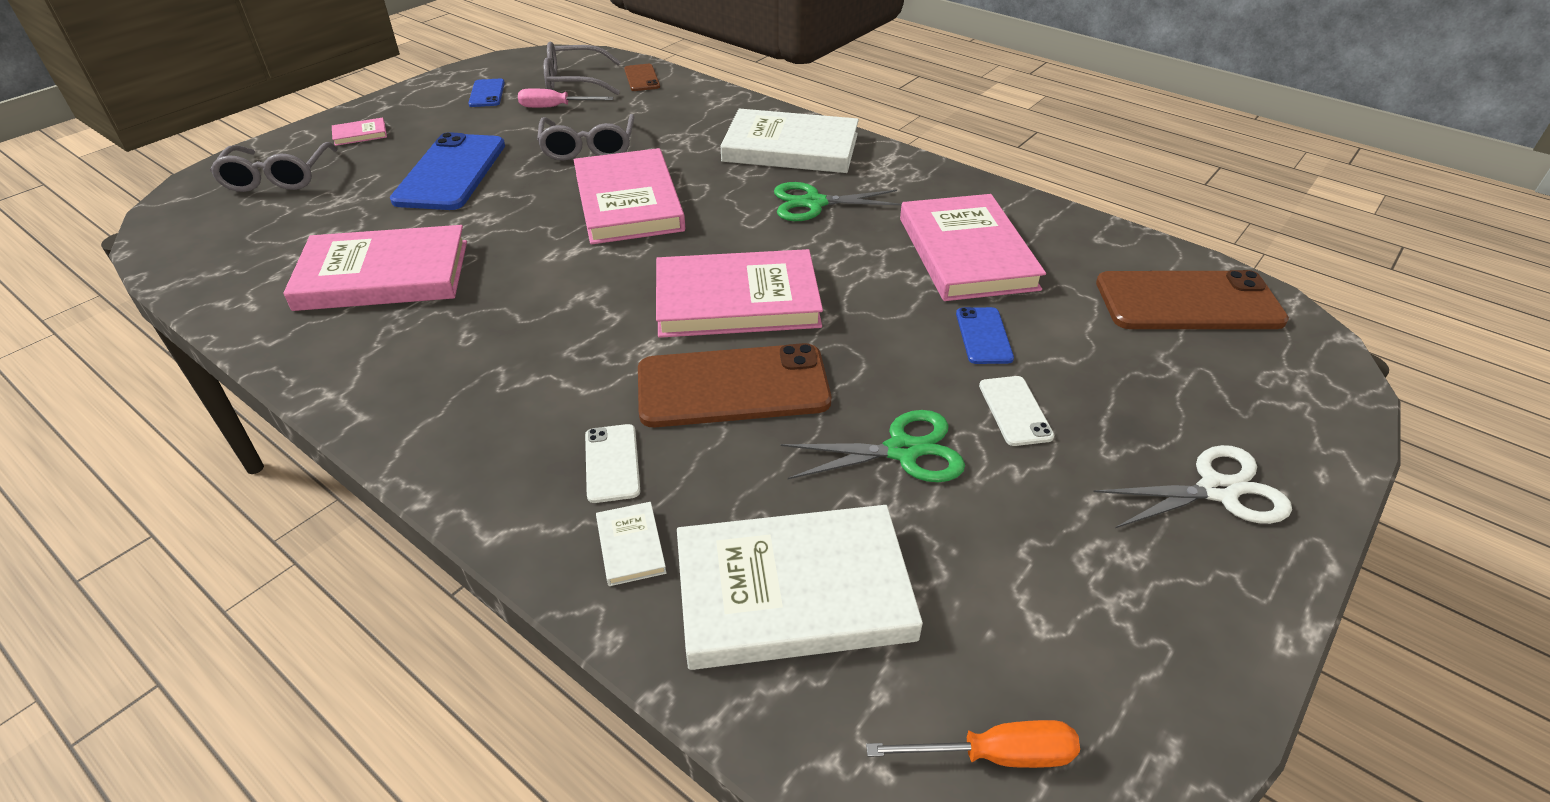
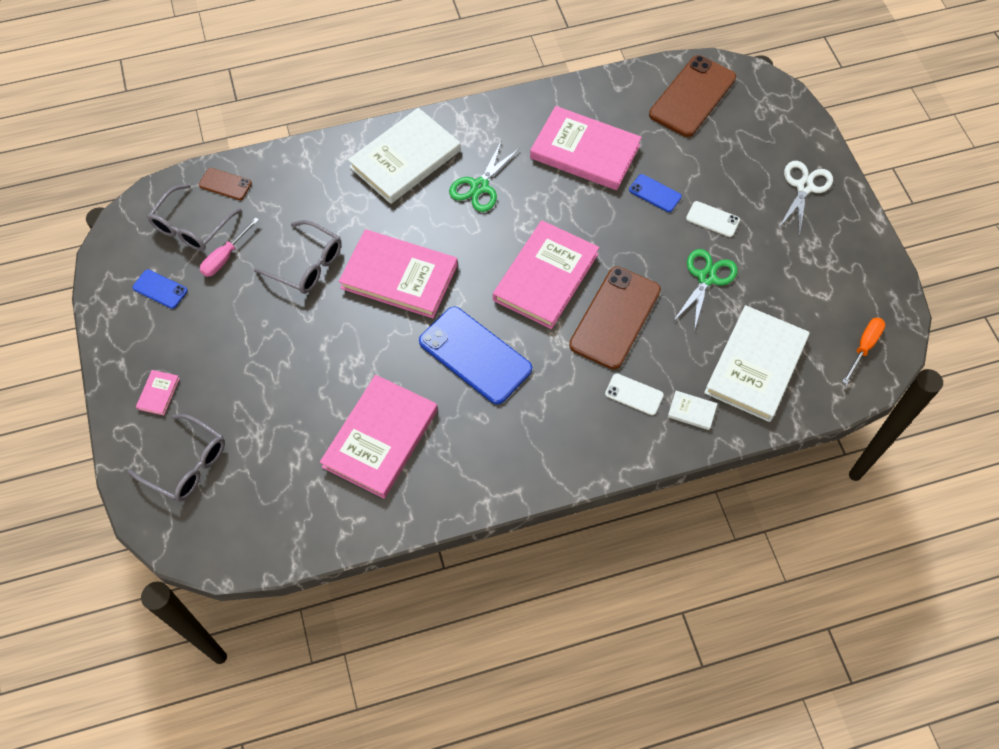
camera: 55 degrees left, 20 degrees up
blue phone [390,132,505,210] -> blue phone moved to [419,306,532,405]

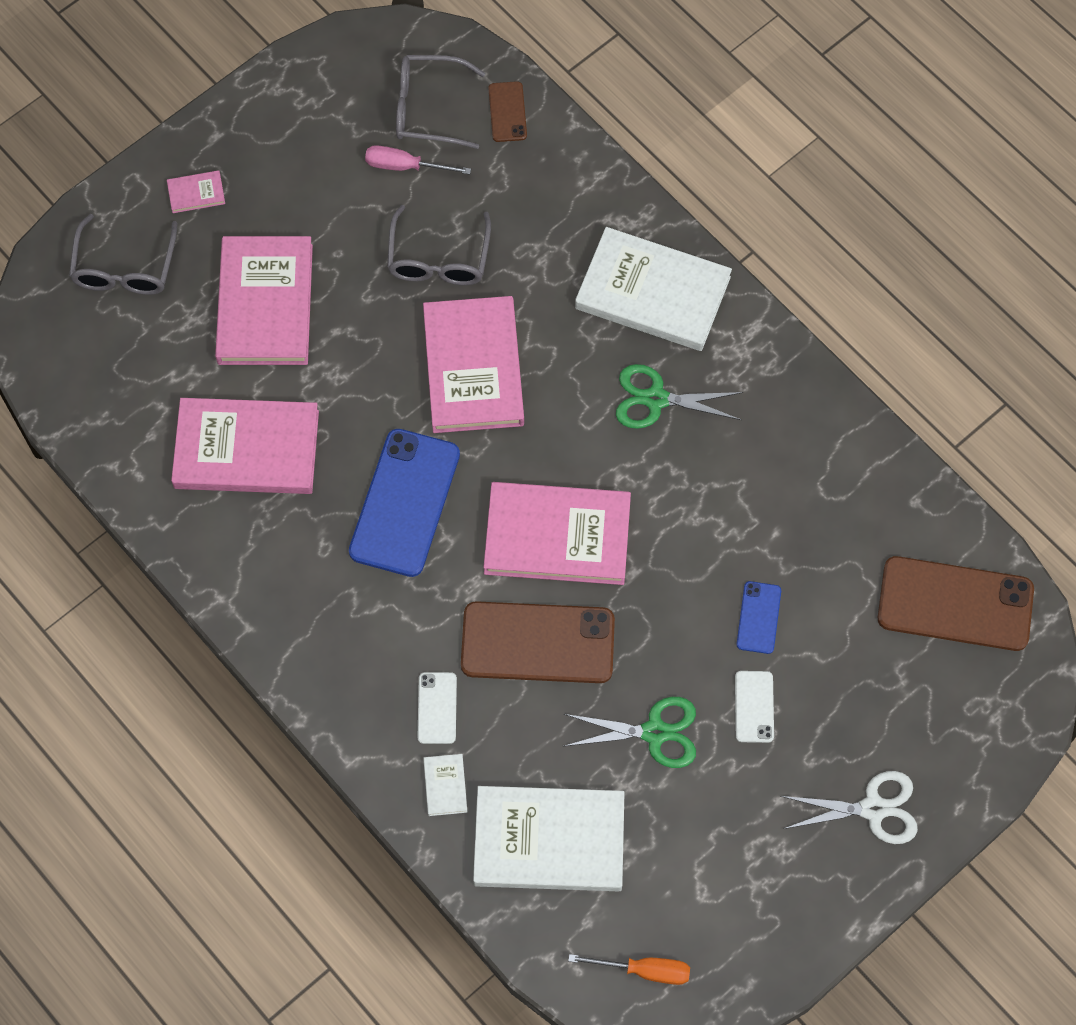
camera: 65 degrees right, 5 degrees up
blue phone [132,269,188,309] -> none
pink book [530,106,642,190] -> pink book moved to [215,236,313,365]

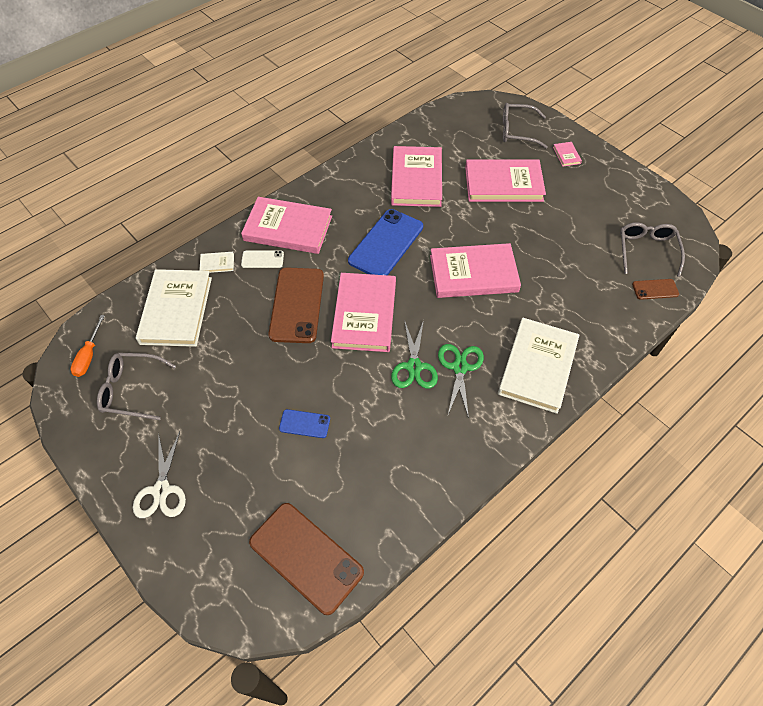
camera: 90 degrees right, 10 degrees down
blue phone [349,429,460,577] -> blue phone turned 75 degrees counterclockwise [348,209,423,275]
pink screwdriver [365,145,471,175] -> none
grey glasses [387,205,491,285] -> grey glasses moved to [97,353,176,420]
green scissors [564,697,696,768] -> green scissors moved to [391,320,438,389]
white phone [735,671,774,743] -> none
brown phone [878,556,1034,651] -> brown phone turned 60 degrees counterclockwise [249,503,364,615]
none -> pink book [241,197,332,254]

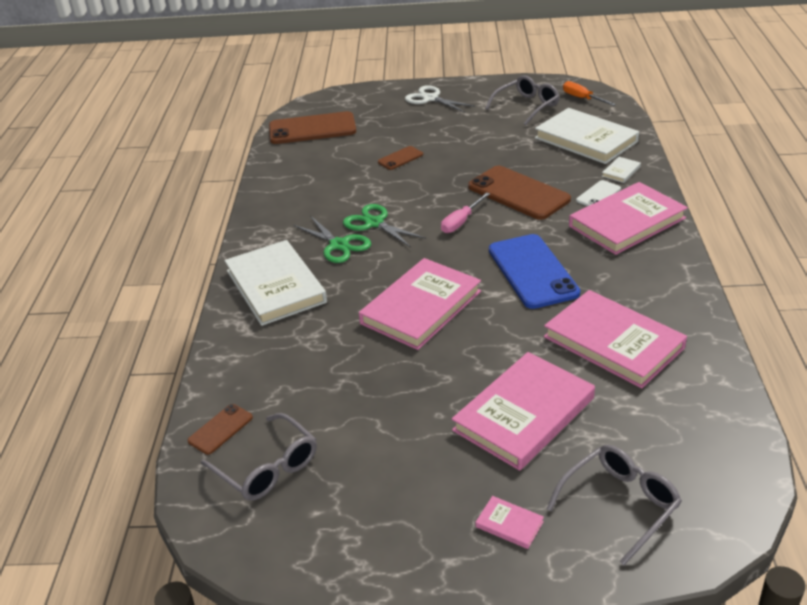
camera: 135 degrees right, 20 degrees down
blue phone [279,409,330,438] -> brown phone [378,146,423,170]
pink book [331,273,396,352] -> pink screwdriver [441,192,490,233]

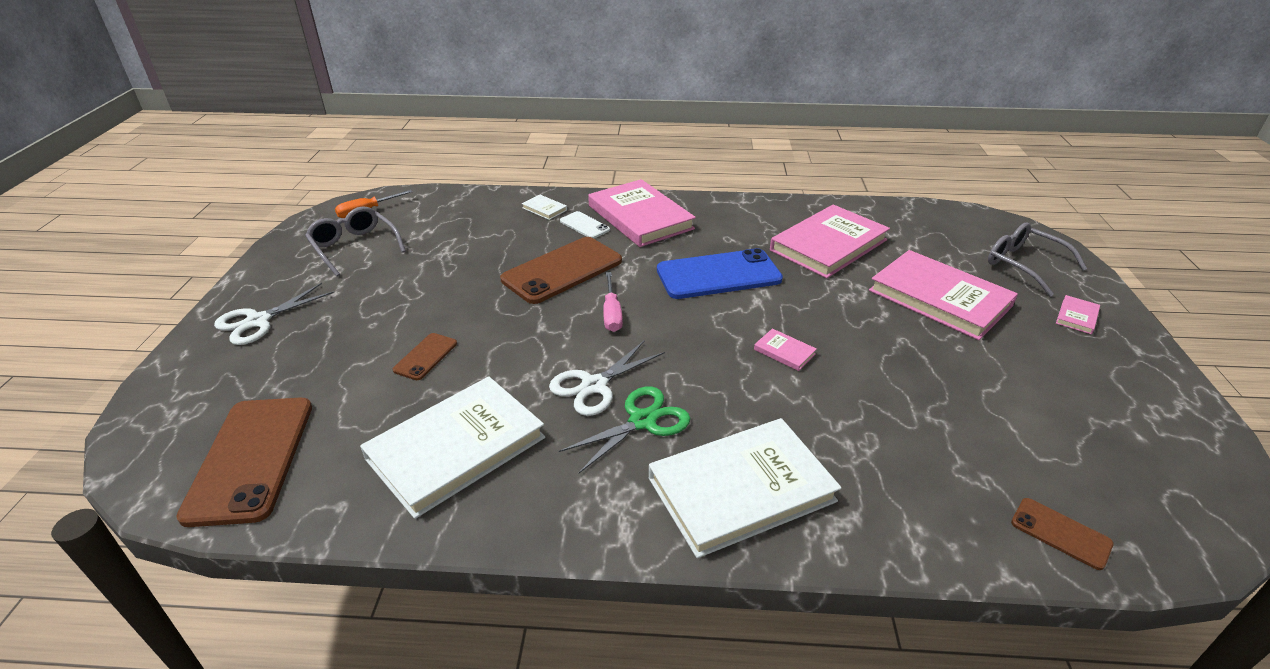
camera: 90 degrees left, 0 degrees up
grey glasses [201,413,317,501] -> none
green scissors [343,204,426,247] -> white scissors [549,341,665,416]
pink book [359,258,481,350] -> pink book [754,329,817,371], size x0.40
brown phone [378,146,423,170] -> brown phone turned 60 degrees clockwise [393,333,457,380]
pink screwdriver [441,192,490,233] -> pink screwdriver turned 45 degrees clockwise [603,272,623,332]
white book [535,108,639,164] -> white book moved to [360,376,545,519]

